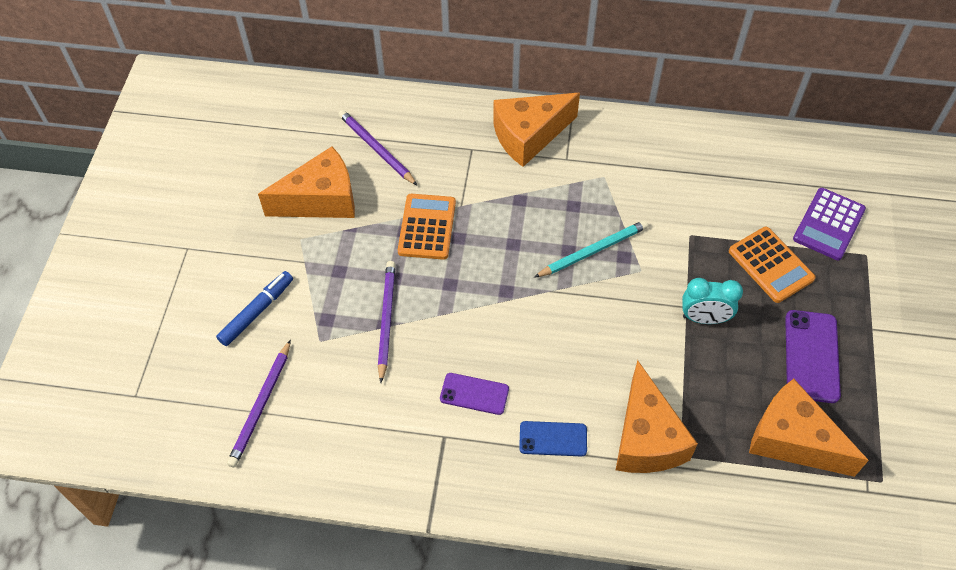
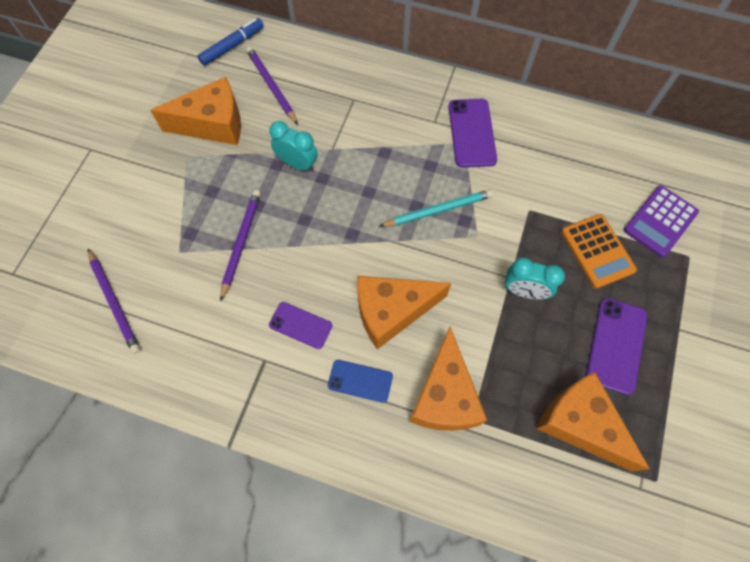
camera: 10 degrees right, 10 degrees up
blue marker [216,271,293,346] -> blue marker moved to [198,18,264,66]
purple pencil [227,339,291,467] -> purple pencil turned 60 degrees counterclockwise [88,249,140,354]
orange calculator [398,194,456,260] -> turquoise clock [269,121,317,172]
orange cheese [493,93,580,167] -> orange cheese moved to [357,276,451,349]
none -> purple phone [448,99,497,168]

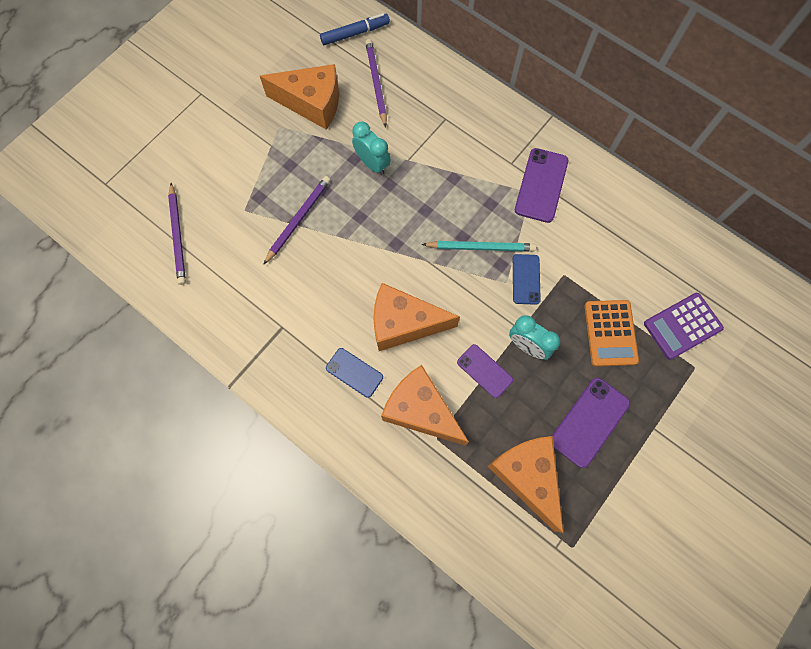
camera: 20 degrees right, 5 degrees up
purple phone [269,302,332,349] -> purple phone moved to [457,344,513,398]
orange cheese [410,327,487,431] -> orange cheese turned 105 degrees clockwise [381,365,469,446]
none -> blue phone [513,254,541,305]

